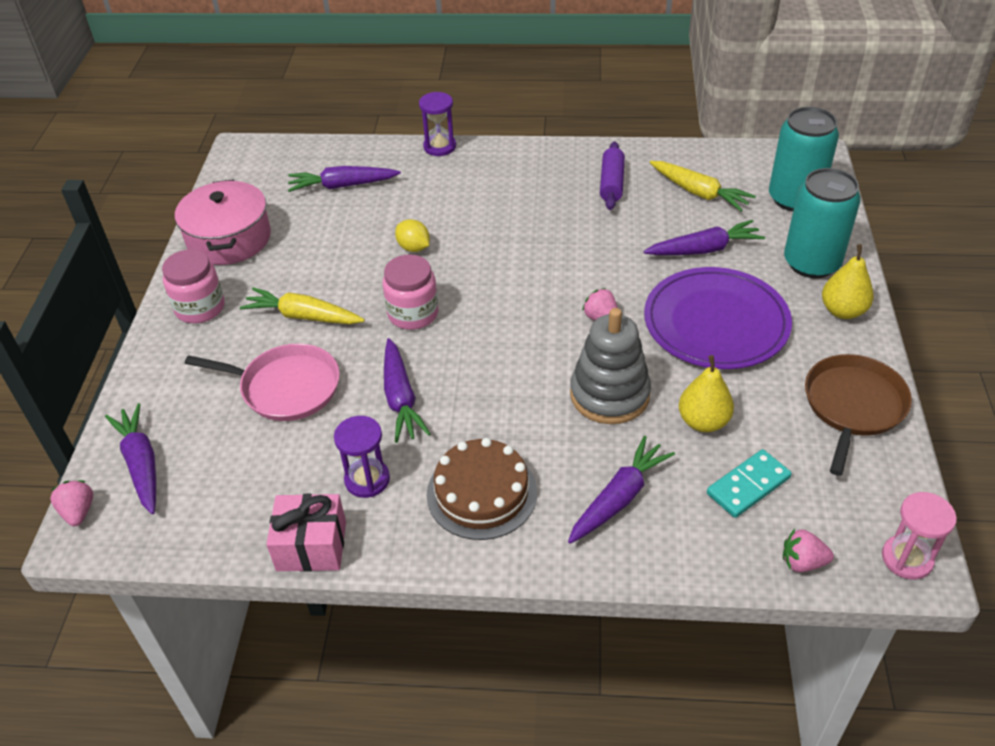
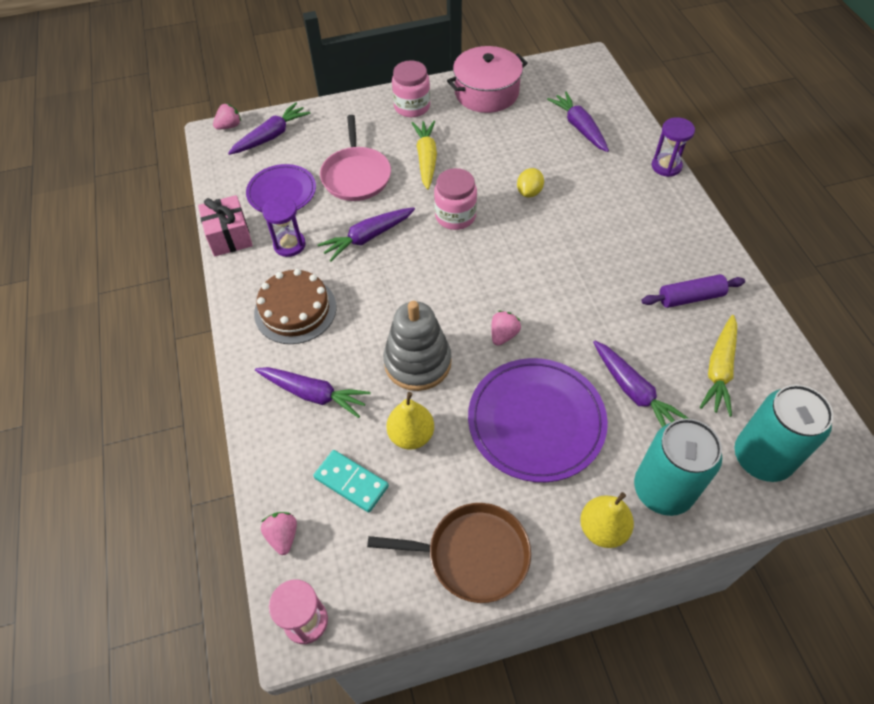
camera: 70 degrees right, 10 degrees up
none -> purple plate [246,164,316,213]

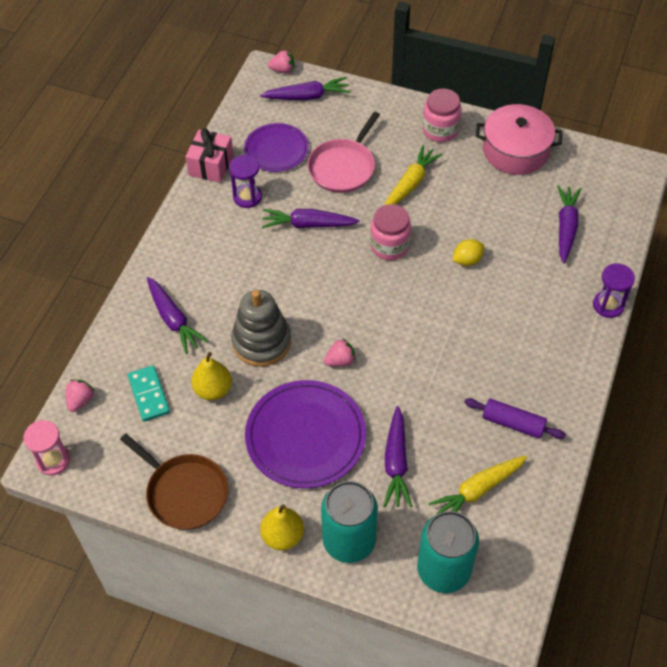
camera: 35 degrees right, 0 degrees up
brown cake [254,269,337,344] -> none

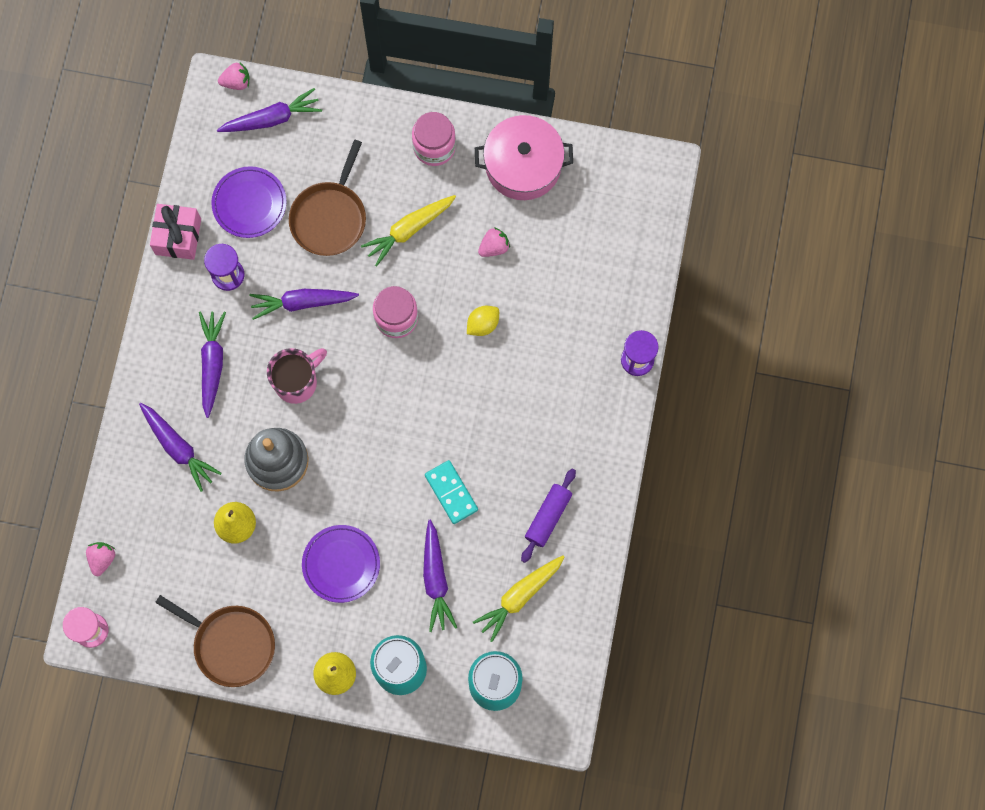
camera: 10 degrees left, 20 degrees up
turquoise domino [128,365,170,422] -> turquoise domino moved to [425,460,478,524]
purple plate [245,380,366,489] -> purple plate [302,525,380,603], size x0.64
pink pan [307,112,380,193] -> brown pan [289,140,366,256]
pink strawberry [324,338,356,366] -> pink strawberry moved to [478,227,510,257]
yellow carrot [385,145,443,205] -> yellow carrot turned 150 degrees counterclockwise [361,195,456,266]
purple rolling pin [464,398,566,439] -> purple rolling pin turned 75 degrees counterclockwise [521,469,576,563]
purple carrot [557,185,581,263] -> purple carrot moved to [199,311,226,418]
none -> pink mug [267,348,327,404]

